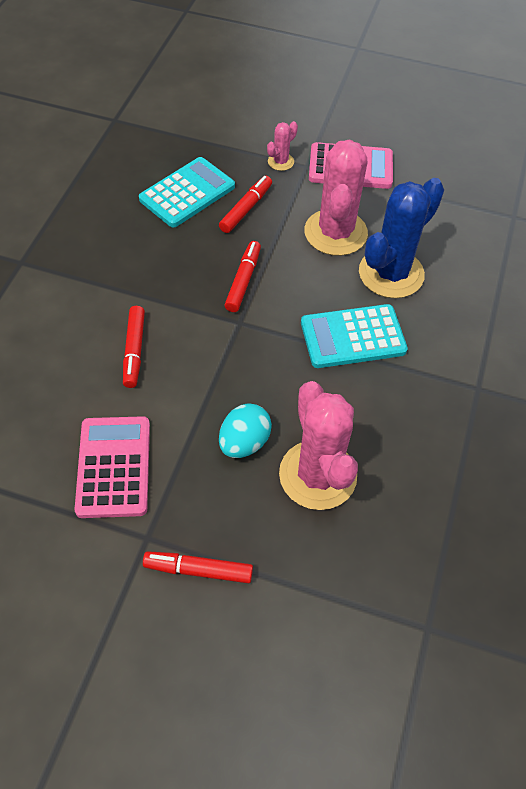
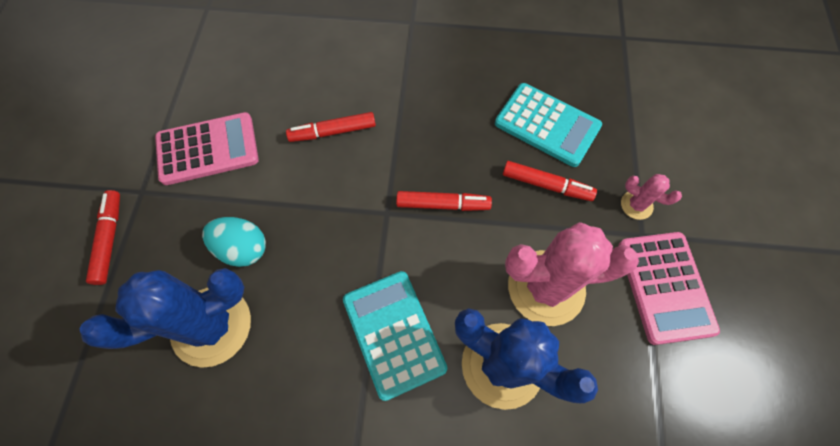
camera: 80 degrees right, 10 degrees up
pink cactus [279,381,358,510] -> blue cactus [80,268,251,368]

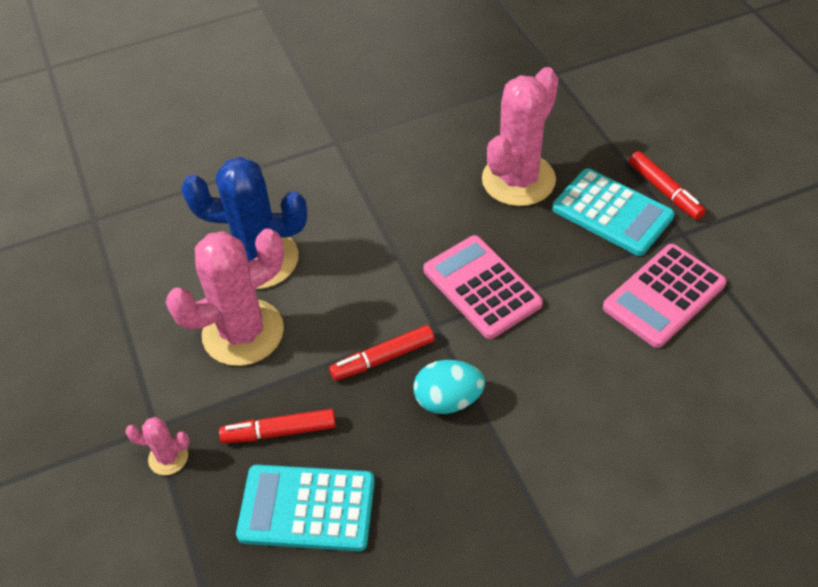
camera: 155 degrees right, 15 degrees down
blue cactus [80,268,251,368] -> pink cactus [482,67,559,206]
turquoise egg [202,217,266,267] -> turquoise egg moved to [414,360,485,414]
red marker [286,112,376,142] -> none
turquoise calculator [343,271,447,401] -> turquoise calculator moved to [552,168,675,256]
pink calculator [618,232,720,345] -> pink calculator moved to [423,235,543,339]

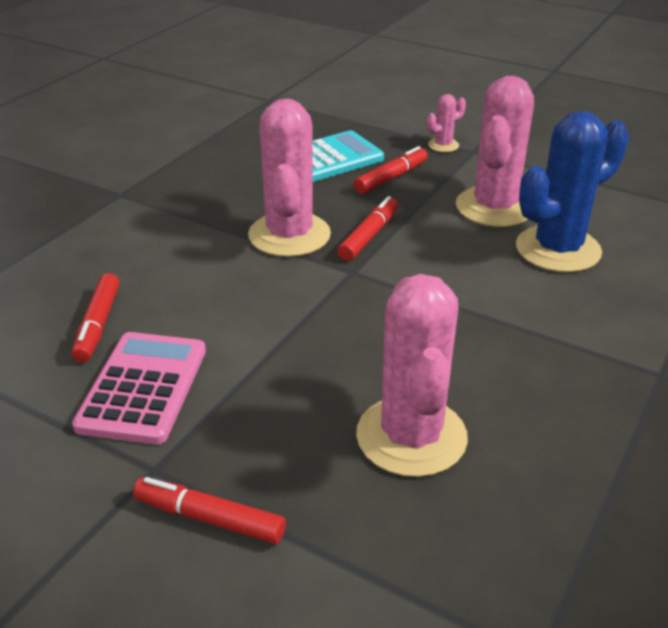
camera: 140 degrees right, 15 degrees down
turquoise egg [414,360,485,414] -> pink cactus [248,99,331,257]
pink calculator [423,235,543,339] -> none
turquoise calculator [552,168,675,256] -> none
none -> red marker [72,273,120,363]

